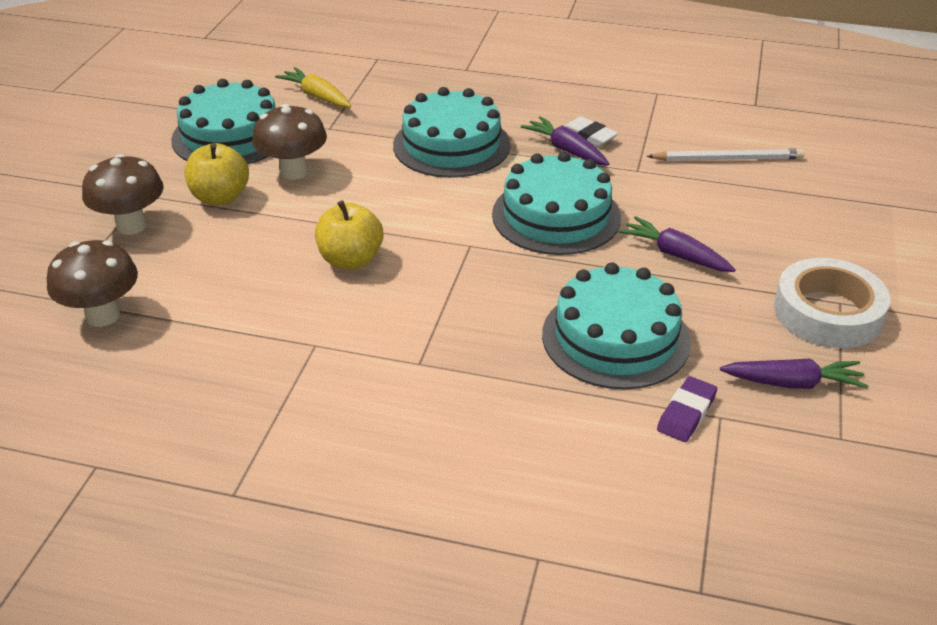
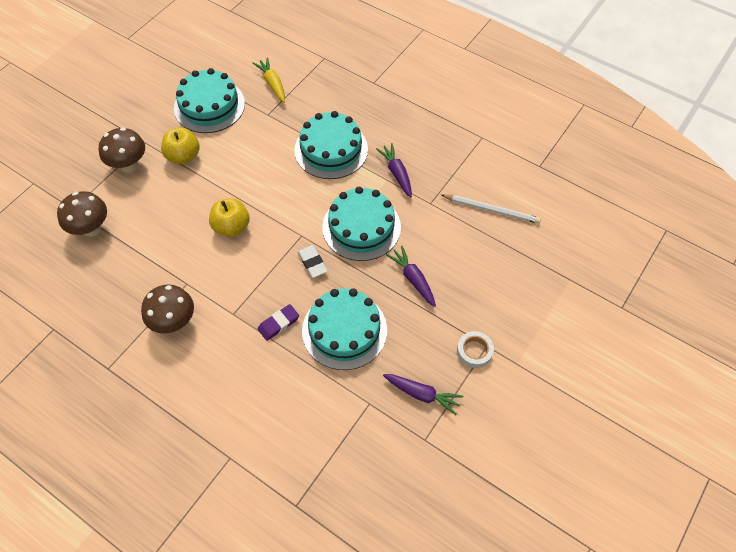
camera: 20 degrees right, 20 degrees up
brown mushroom [252,104,327,180] -> brown mushroom moved to [141,285,194,334]
white eraser [565,116,618,147] -> white eraser moved to [298,245,328,278]
purple eraser [657,376,717,442] -> purple eraser moved to [258,304,299,341]
white tape [774,258,890,348] -> white tape [457,331,494,368], size x0.56

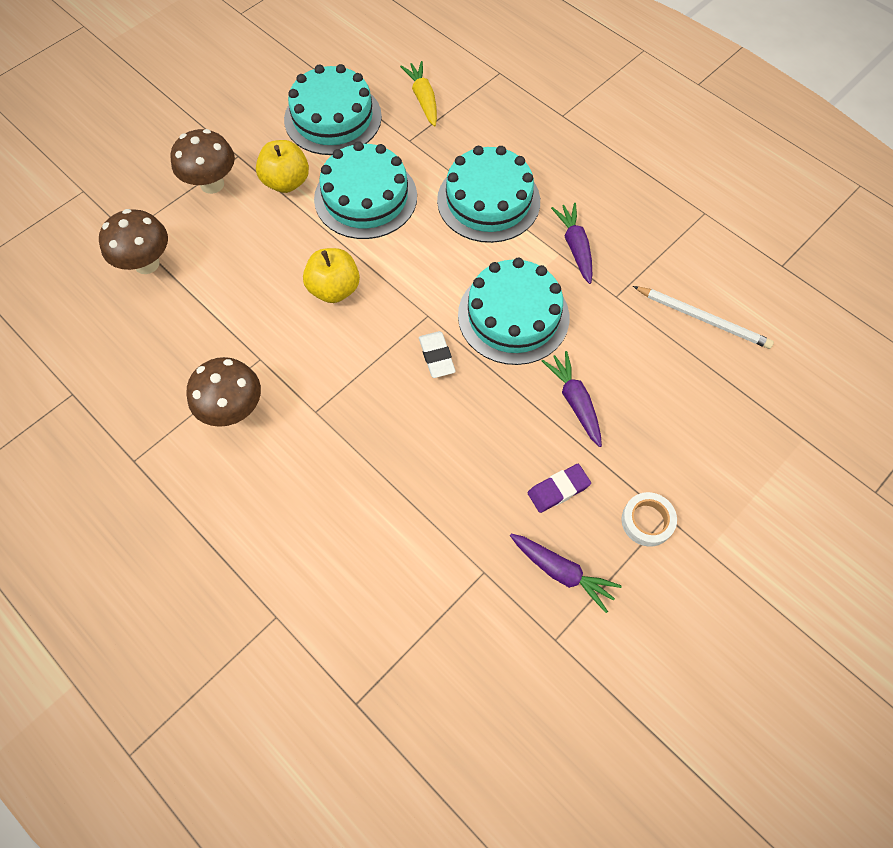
camera: 10 degrees right, 5 degrees up
purple eraser [258,304,299,341] -> purple eraser moved to [528,464,591,513]
turquoise cake [302,288,387,370] -> turquoise cake moved to [314,141,417,239]

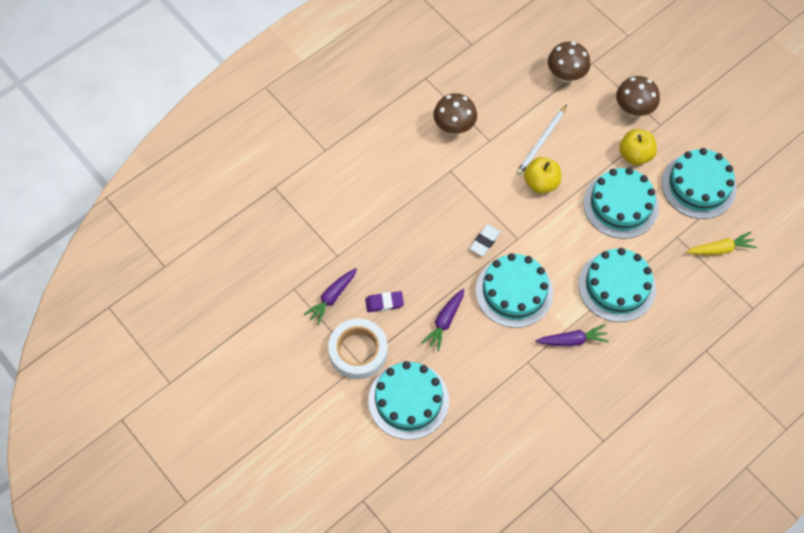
camera: 95 degrees right, 0 degrees up
white eraser [419,331,456,378] -> white eraser turned 45 degrees counterclockwise [470,225,501,256]
purple eraser [528,464,591,513] -> purple eraser turned 75 degrees counterclockwise [365,291,404,312]
purple carrot [542,351,602,447] -> purple carrot turned 135 degrees clockwise [422,289,464,351]
white tape [621,492,677,547] -> white tape [328,319,388,379], size x1.80
white pencil [633,286,774,349] -> white pencil moved to [516,105,567,175]
none -> turquoise cake [368,361,449,440]

